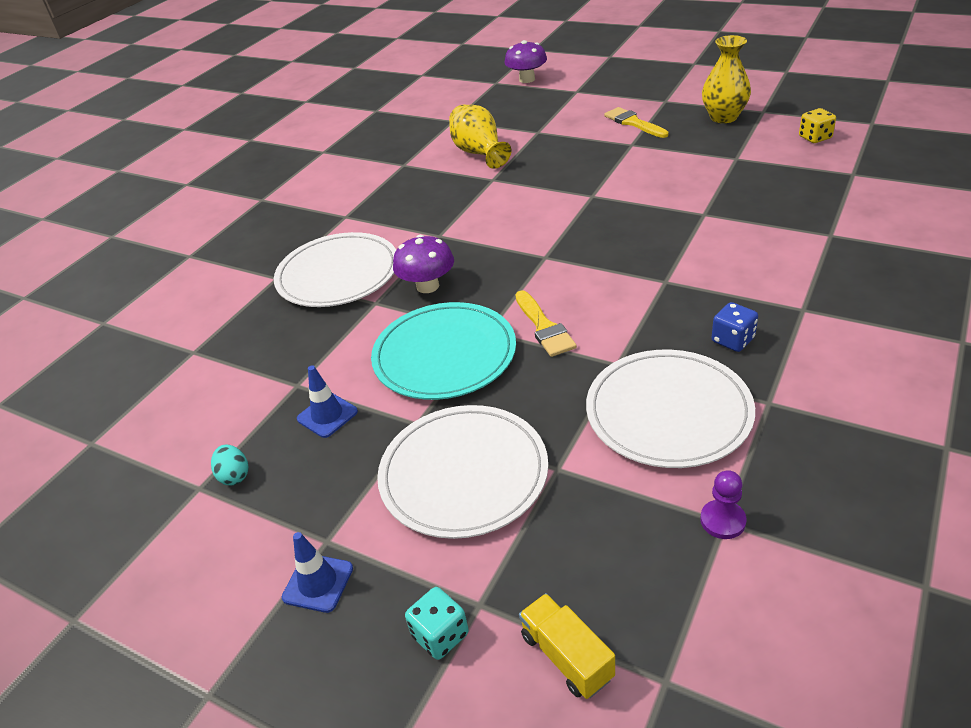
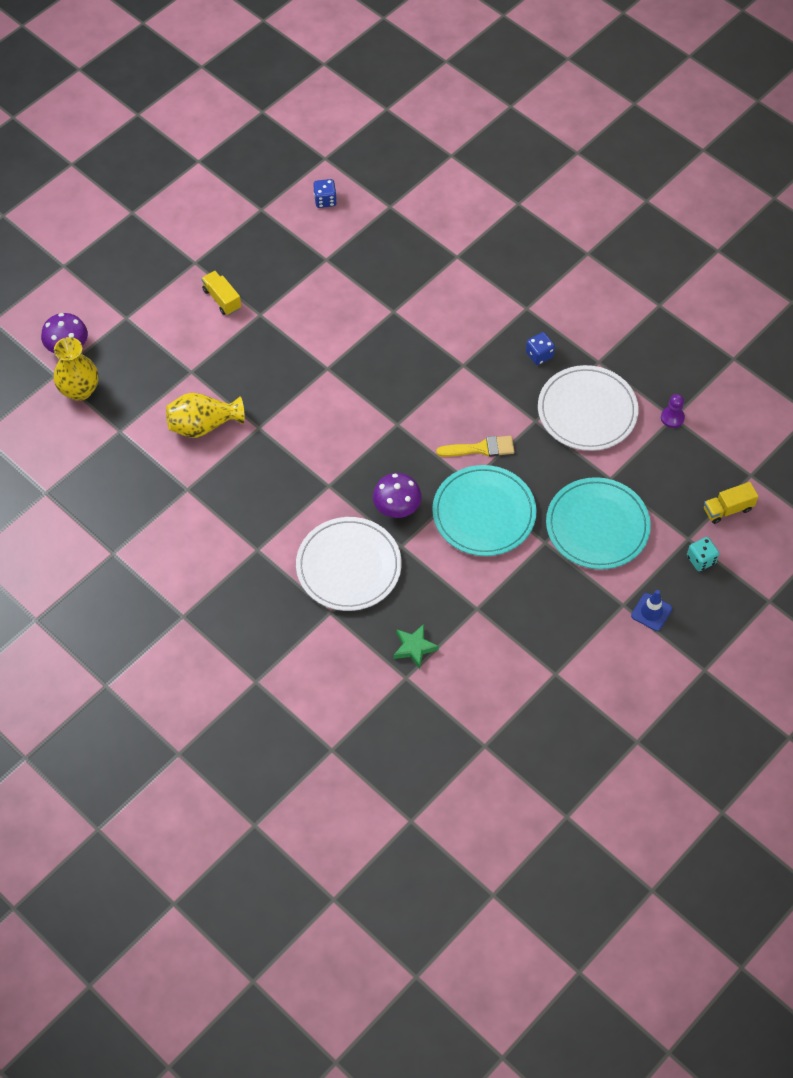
camera: 80 degrees left, 20 degrees up
turquoise egg [211,445,248,485] -> none
blue traffic cone [297,365,358,438] -> none
white plate [377,405,548,539] -> turquoise plate [546,477,651,569]
yellow brush [604,107,669,138] -> yellow truck [201,271,241,315]
yellow vase [702,35,751,123] -> yellow vase moved to [53,337,99,401]
yellow dice [799,108,836,143] -> blue dice [313,179,337,208]
none -> green star [393,624,439,669]

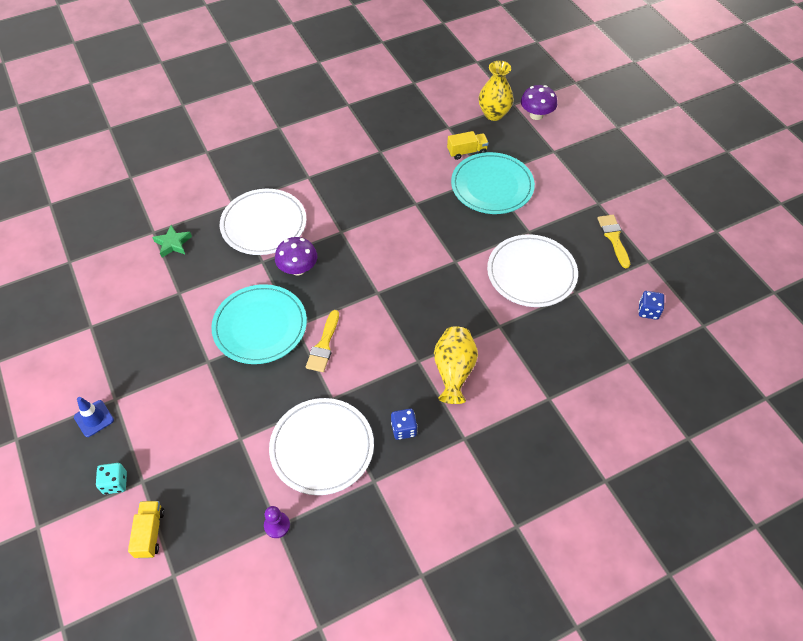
camera: 110 degrees right, 5 degrees down
yellow vase [166,393,245,438] -> yellow vase moved to [434,326,478,404]
yellow truck [201,271,241,315] -> yellow truck moved to [447,131,489,160]
turquoise plate [546,477,651,569] -> turquoise plate moved to [451,152,535,214]
none -> white plate [487,234,578,307]
none -> yellow brush [597,215,630,268]

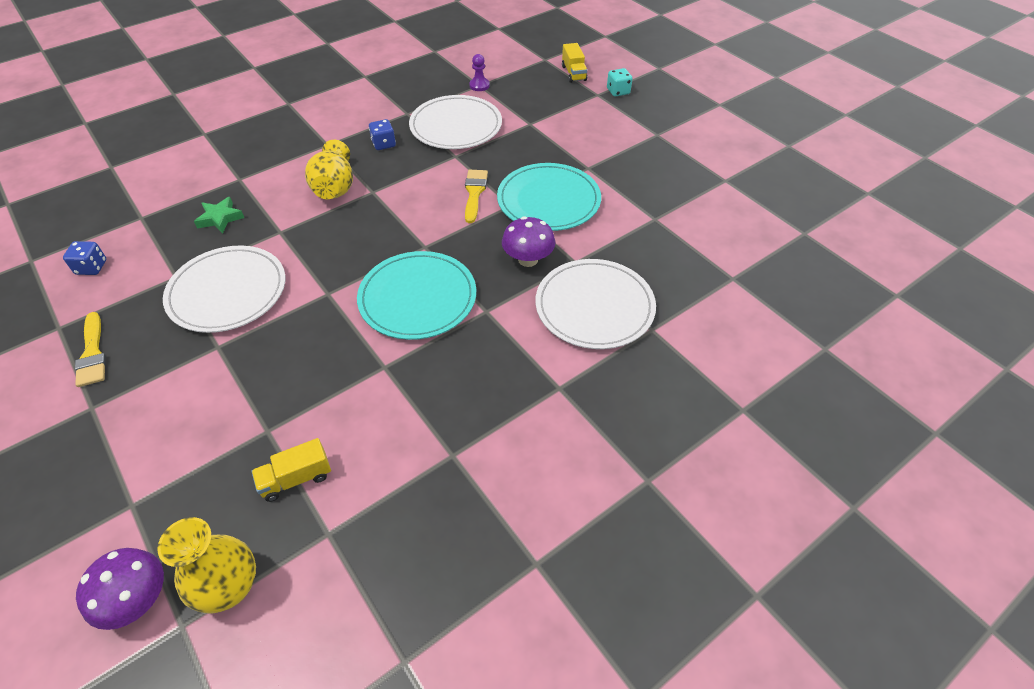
camera: 170 degrees right, 5 degrees down
blue traffic cone [74,397,114,437] -> none
green star [152,225,192,258] -> green star moved to [194,197,244,234]
turquoise plate [451,152,535,214] -> turquoise plate moved to [357,251,476,340]

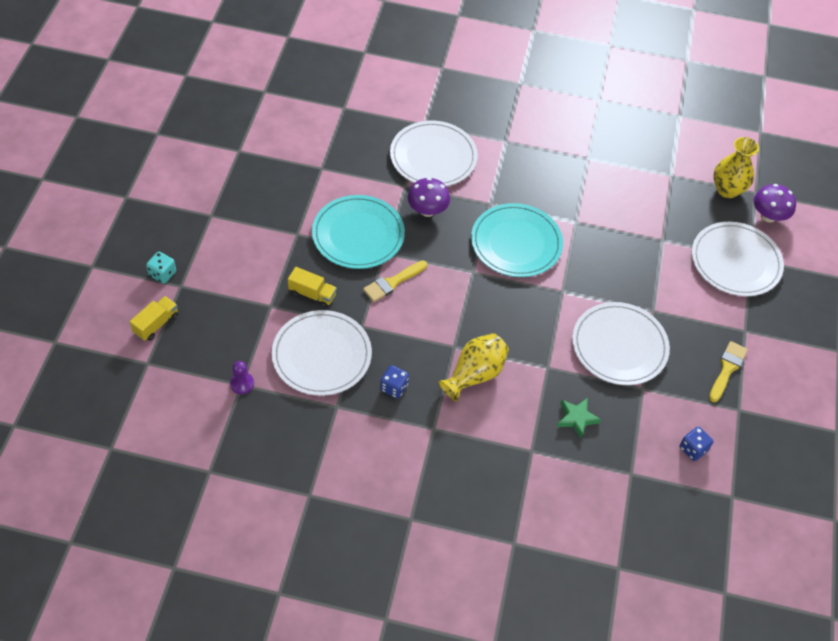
camera: 135 degrees left, 5 degrees up
yellow truck [251,438,331,502] -> yellow truck moved to [288,267,337,308]
none -> white plate [692,222,784,296]

